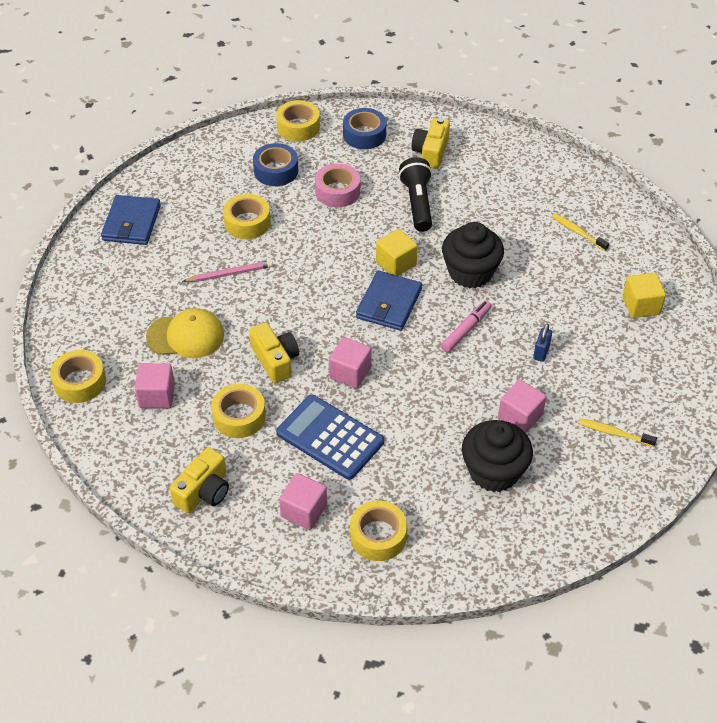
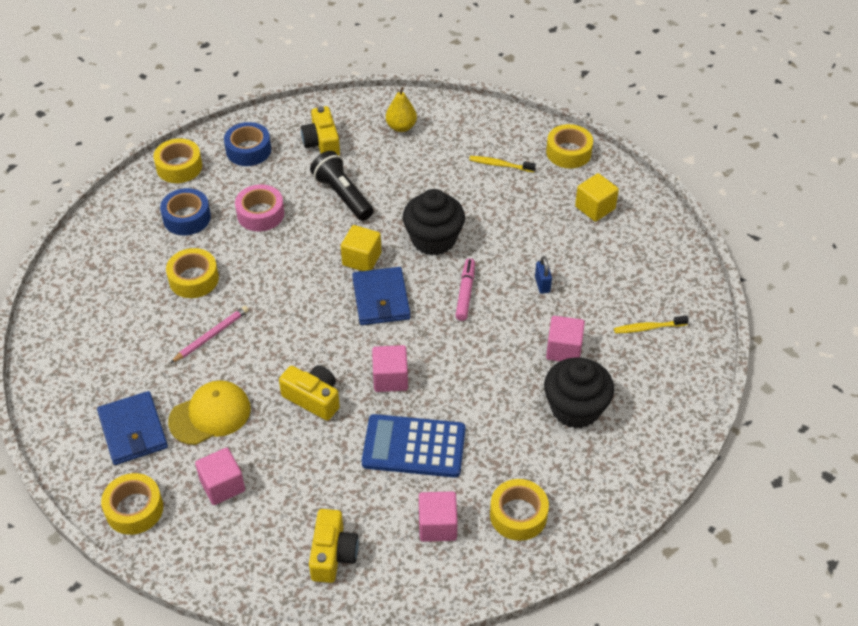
camera: 30 degrees left, 0 degrees up
blue wallet [101,195,161,245] -> blue wallet moved to [97,391,168,465]
yellow tape [211,384,266,438] -> yellow tape moved to [546,124,593,168]
none -> yellow pear [386,87,417,132]

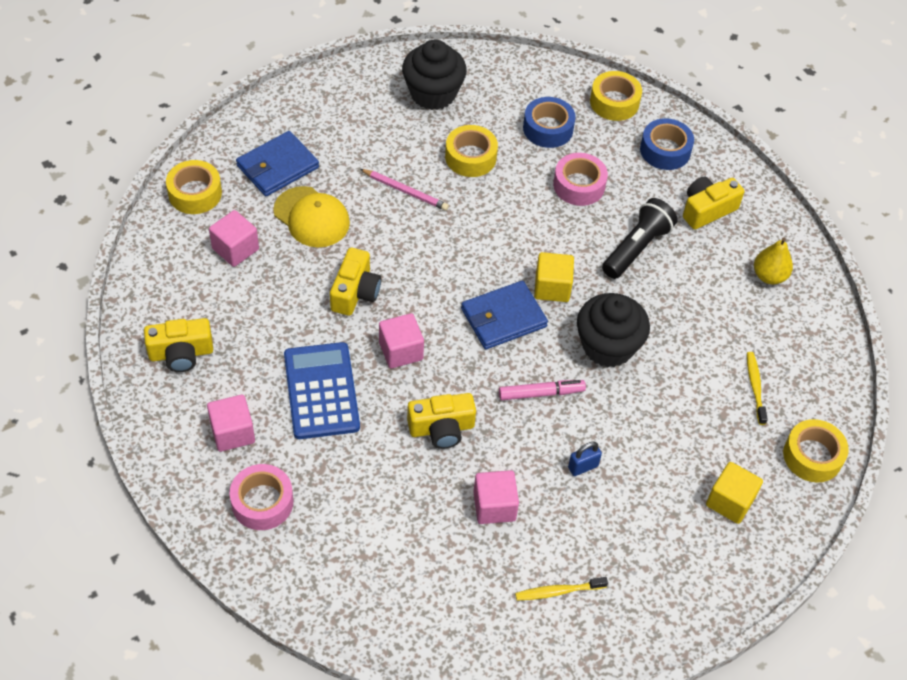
camera: 70 degrees right, 5 degrees up
yellow tape [490,479,549,541] -> pink tape [230,464,293,530]
black cupcake [544,357,614,429] -> black cupcake moved to [402,39,467,110]
yellow toothbrush [614,315,689,334] -> yellow toothbrush turned 75 degrees counterclockwise [515,577,608,600]
none -> yellow camera [407,393,476,449]

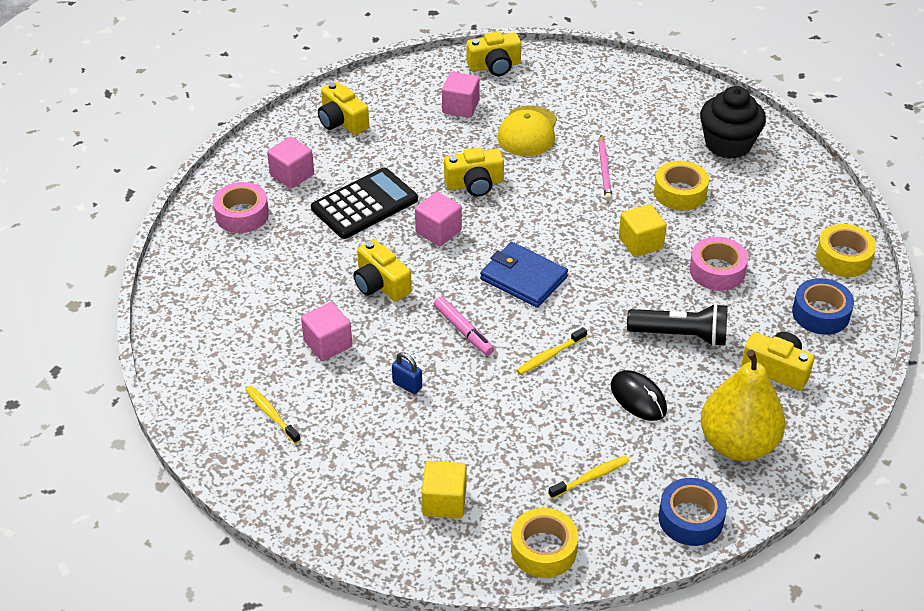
camera: 65 degrees right, 10 degrees down
yellow tape [166,160,222,214] -> yellow camera [467,31,521,76]
blue wallet [236,131,319,196] -> none
blue calculator [284,342,360,439] -> black calculator [311,167,418,239]
blue tape [523,97,576,148] -> blue tape moved to [658,478,727,546]
yellow cube [534,252,574,302] -> yellow cube moved to [619,204,667,257]
black cupcake [577,293,650,368] -> yellow toothbrush [516,327,587,375]
yellow pear [754,238,793,284] -> yellow pear [701,350,786,461], size x1.88
none -> black mouse [611,370,667,421]

